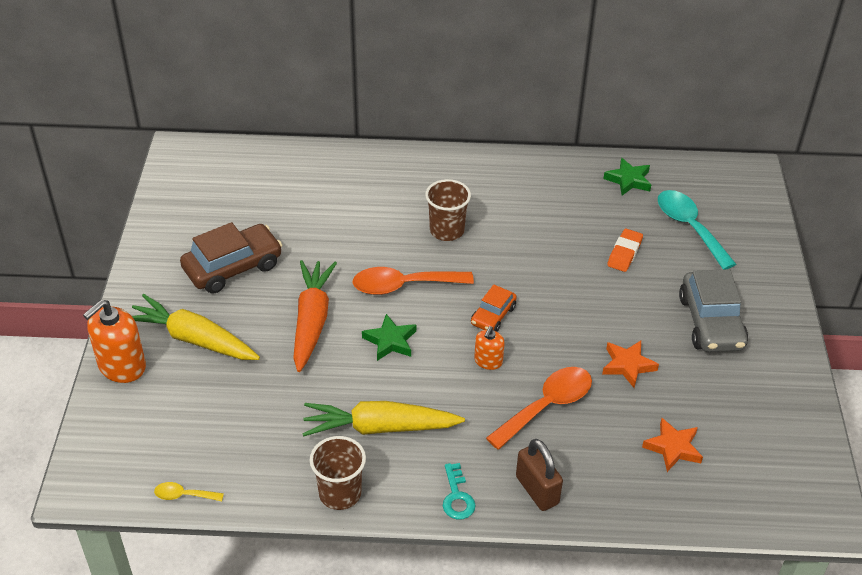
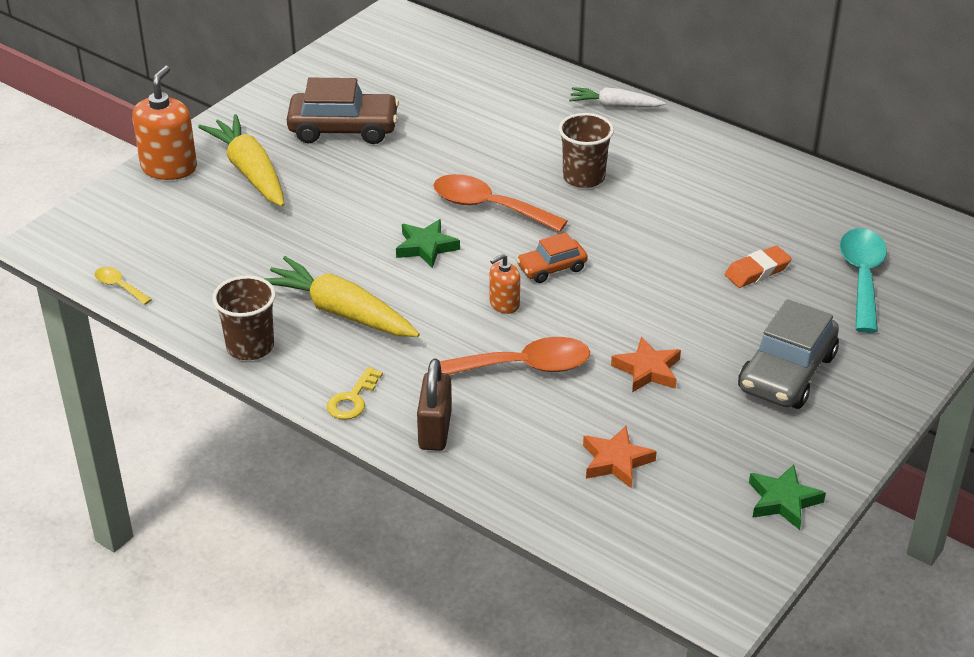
camera: 35 degrees right, 5 degrees down
orange soap dispenser [83,299,146,383] -> orange soap dispenser turned 120 degrees clockwise [132,66,197,180]
orange carrot [293,260,337,372] -> none
turquoise key [443,463,476,520] -> yellow key [327,367,383,420]
green star [603,158,651,195] -> green star moved to [749,464,826,530]
none -> white carrot [569,87,666,108]

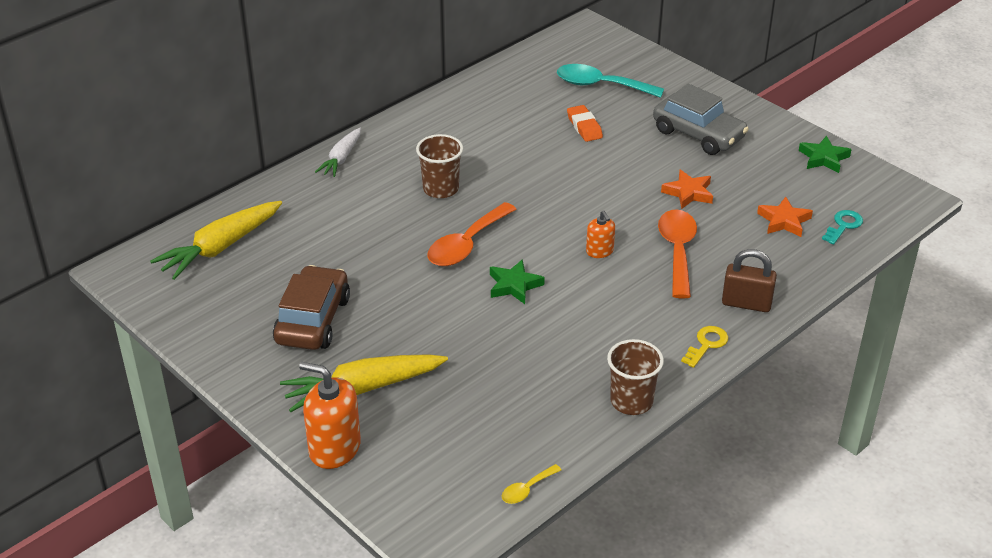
camera: 80 degrees left, 0 degrees up
yellow carrot [263,256,420,337] -> yellow carrot moved to [150,201,282,280]
yellow key [327,367,383,420] -> yellow key turned 90 degrees counterclockwise [681,326,728,368]
orange car [516,232,588,283] -> none
none -> turquoise key [822,210,863,245]

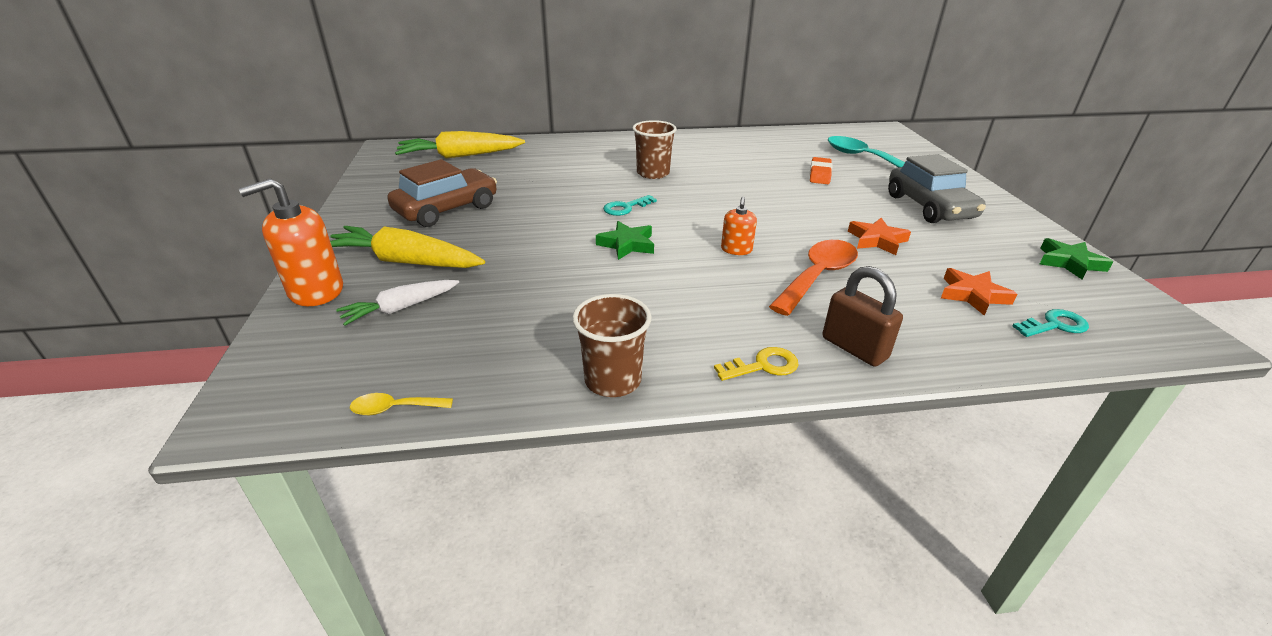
camera: 35 degrees right, 5 degrees down
orange soap dispenser [299,362,361,469] -> orange soap dispenser turned 90 degrees counterclockwise [239,178,343,306]
white carrot [315,128,361,177] -> white carrot moved to [336,280,459,326]
orange spoon [427,202,517,266] -> turquoise key [603,195,657,216]

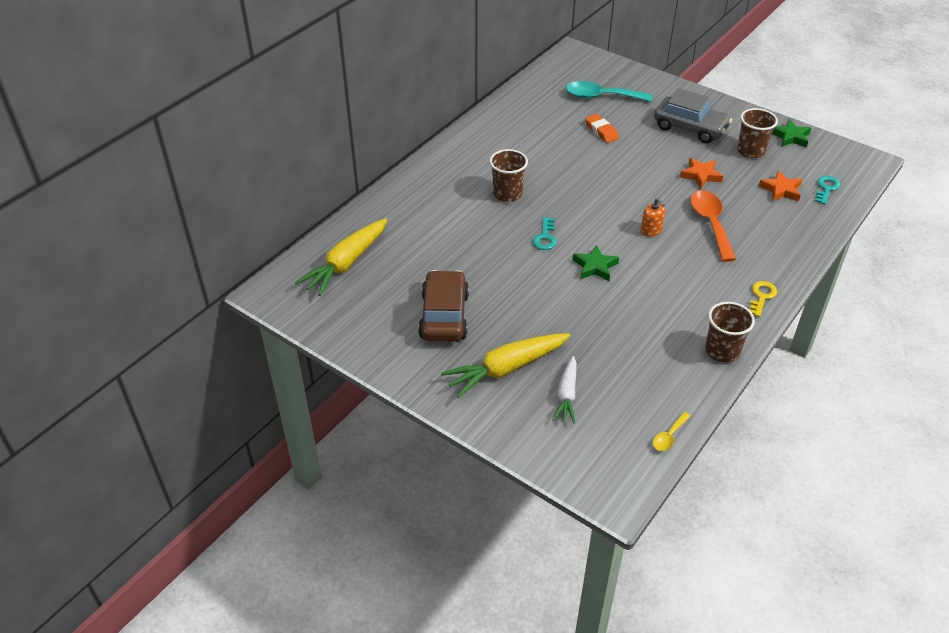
camera: 45 degrees left, 10 degrees up
orange soap dispenser [239,178,343,306] -> none
brown padlock [823,266,903,367] -> none
none -> brown cup [737,108,778,158]

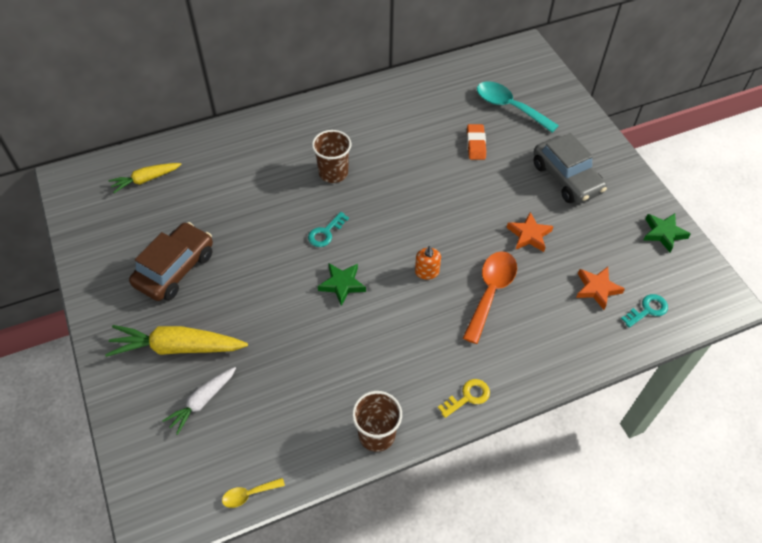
camera: 30 degrees right, 10 degrees up
yellow carrot [295,218,387,296] -> yellow carrot [109,163,182,193], size x0.61
brown cup [737,108,778,158] -> none

